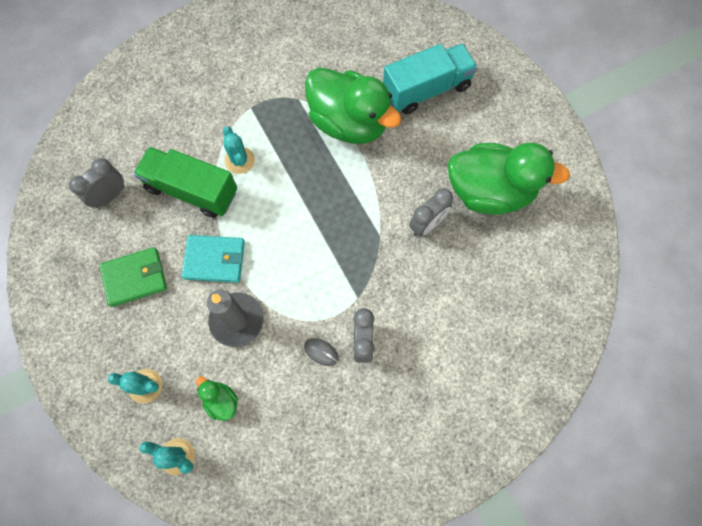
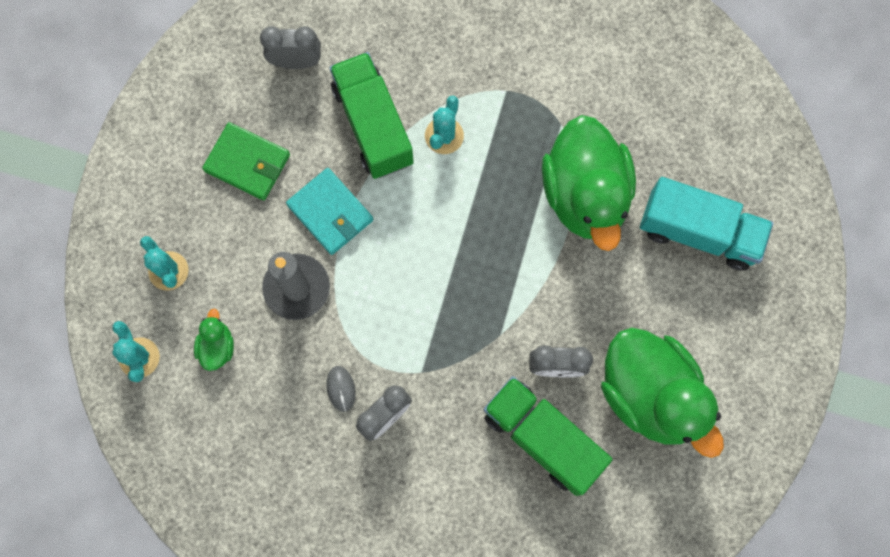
camera: 45 degrees right, 5 degrees up
none -> green truck [484,376,612,496]

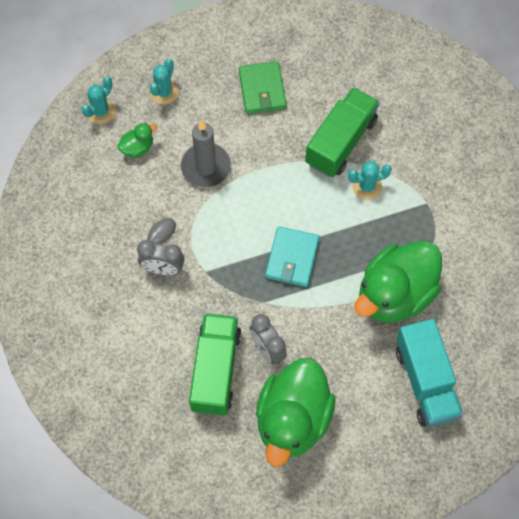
camera: 55 degrees right, 10 degrees down
grey clock [260,26,321,69] -> none
turquoise wallet [286,168,373,255] -> turquoise wallet moved to [265,226,320,287]

